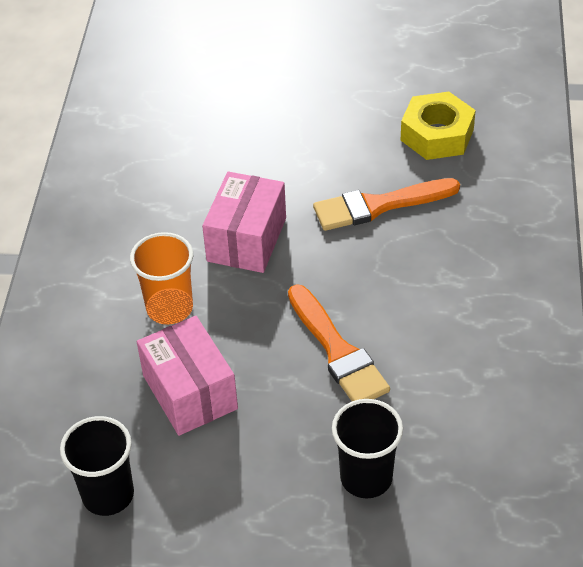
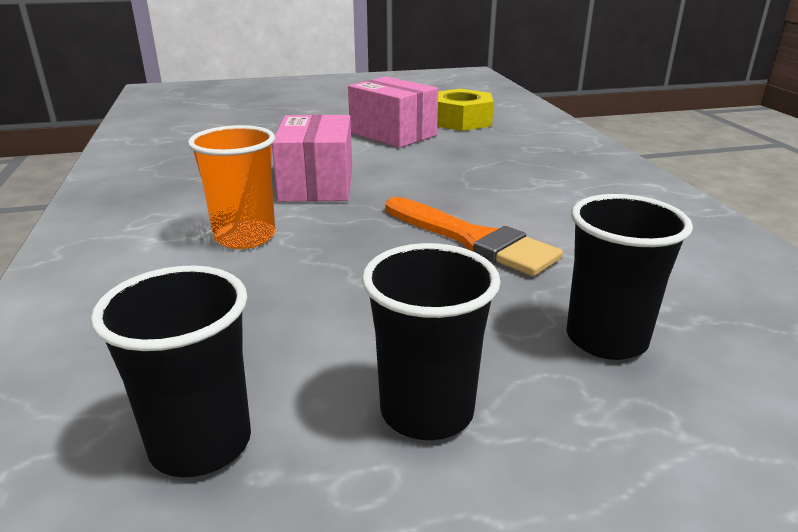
camera: 20 degrees left, 20 degrees down
pink box [137,316,238,436] -> pink box moved to [348,77,438,148]
orange brush [313,178,460,231] -> none
none -> black cup [362,243,501,440]

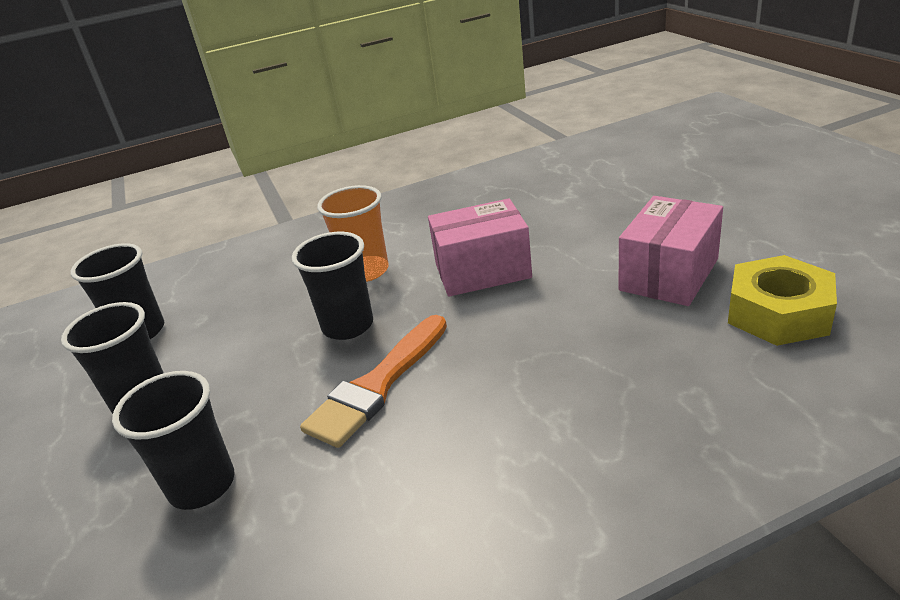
camera: 85 degrees right, 5 degrees up
none -> black cup [292,232,373,340]

